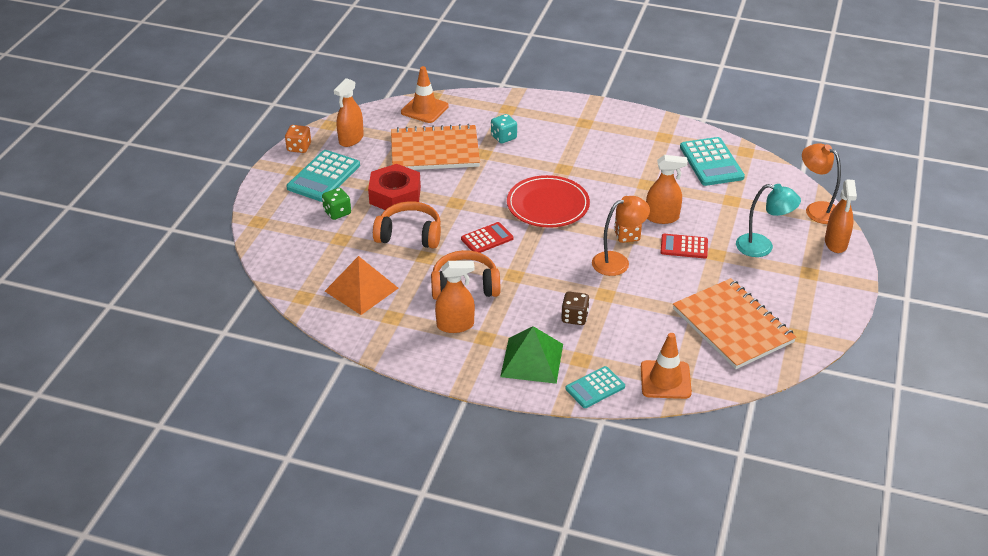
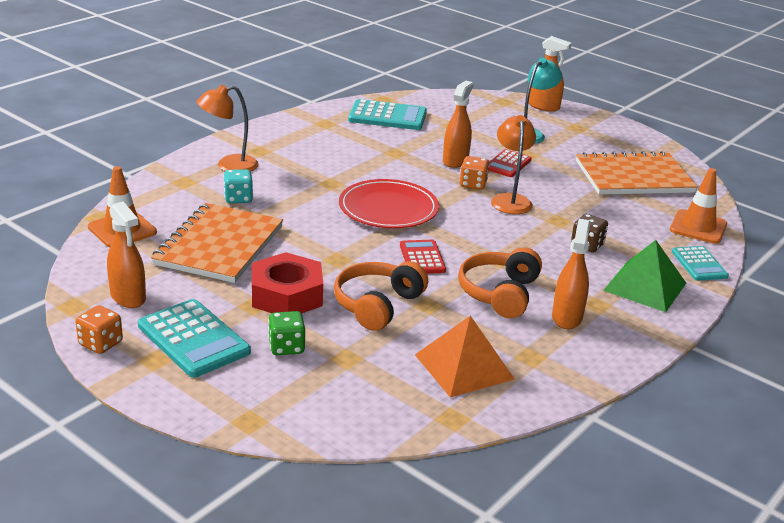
camera: 70 degrees left, 10 degrees down
orange lamp [802,143,841,224] -> orange lamp moved to [196,85,258,171]

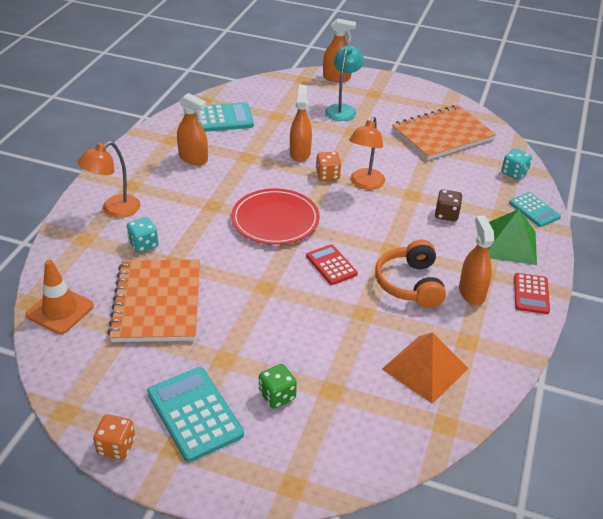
camera: 20 degrees left, 10 degrees up
orange spray bottle [107,202,146,308] -> orange spray bottle moved to [177,93,208,165]
turquoise calculator [138,299,251,378] -> turquoise calculator turned 150 degrees counterclockwise [147,367,244,462]
red nut [252,252,323,314] -> none
orange headphones [334,261,428,331] -> none
red calculator [489,149,532,177] -> red calculator moved to [514,273,550,314]
orange lamp [491,115,536,214] -> orange lamp turned 135 degrees counterclockwise [349,117,385,190]
orange traffic cone [670,168,727,244] -> turquoise dice [501,149,532,180]

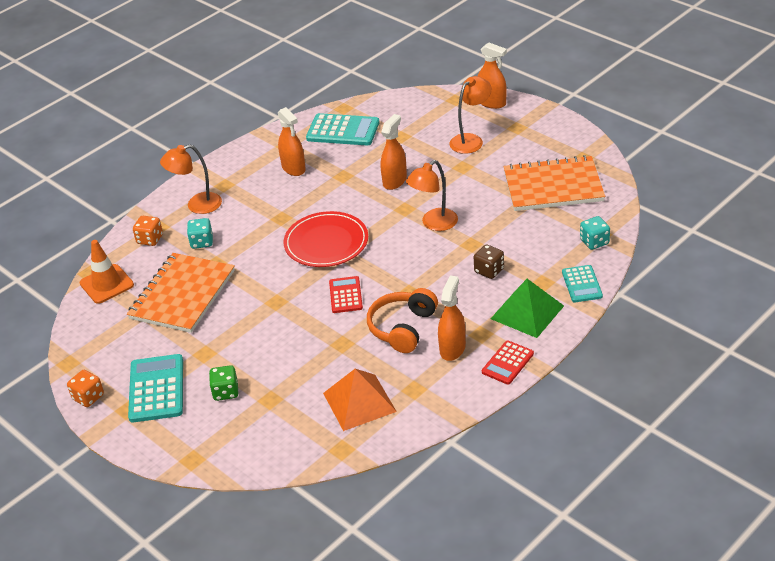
camera: 30 degrees right, 0 degrees up
orange dice [316,152,341,181] -> orange dice moved to [133,216,163,246]
turquoise lamp [325,45,364,121] -> orange lamp [449,76,492,154]

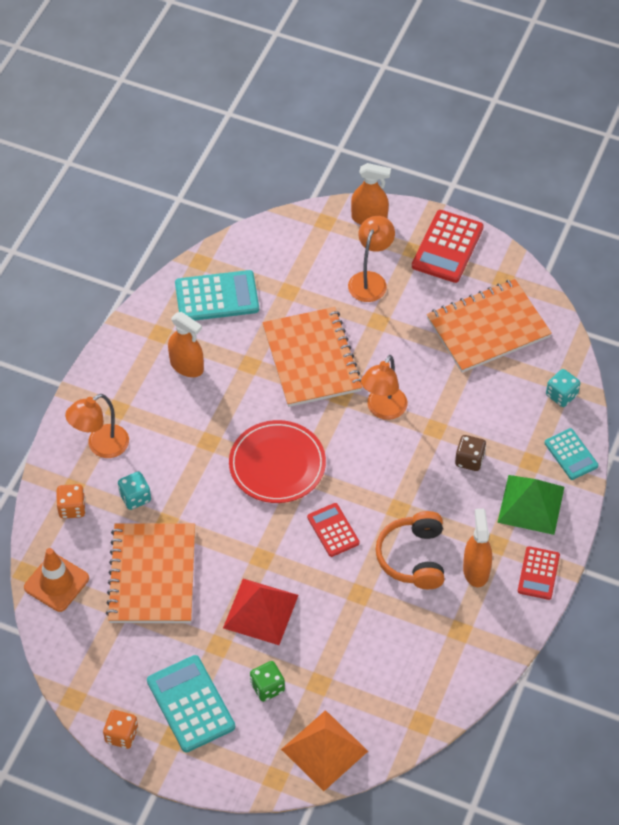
camera: 25 degrees left, 15 degrees up
orange pyramid [323,369,397,431] -> orange pyramid moved to [281,710,368,791]
orange spray bottle [380,114,407,190] -> orange notebook [262,307,362,407]
none -> red pyramid [223,579,299,645]
none -> red calculator [412,210,484,283]

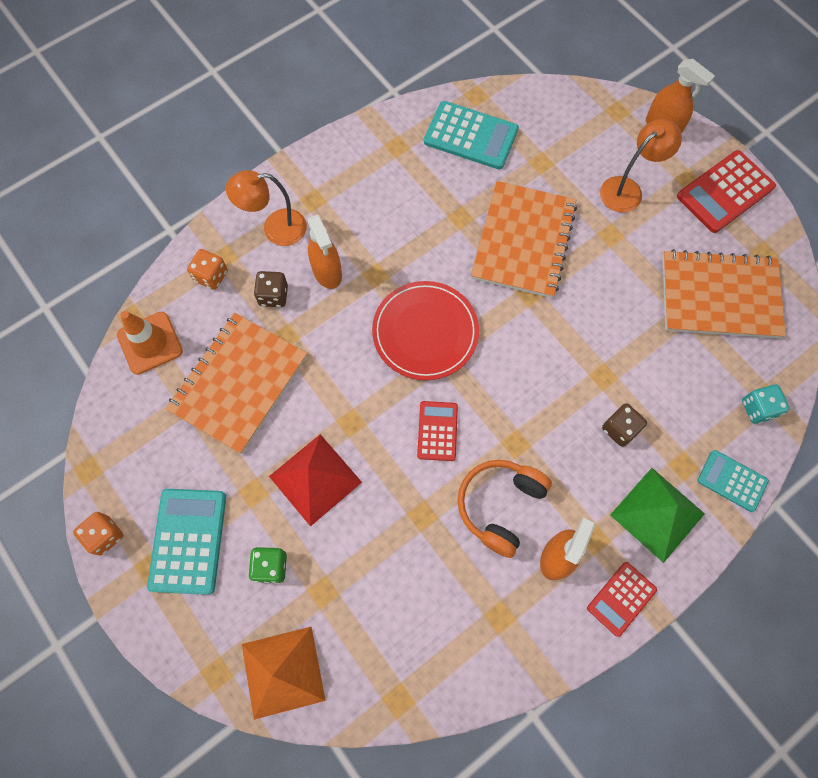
camera: 30 degrees right, 15 degrees up
turquoise dice [118,472,151,510] -> brown dice [254,271,288,307]
orange spray bottle [168,312,204,377] -> orange spray bottle moved to [307,215,342,289]
orange lamp [361,355,408,420] -> none
turquoise calculator [545,428,599,480] -> turquoise calculator turned 120 degrees clockwise [697,450,769,512]

